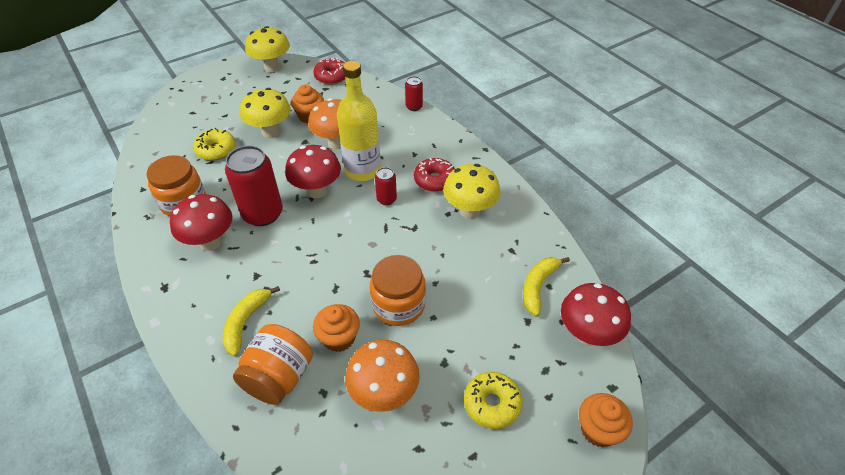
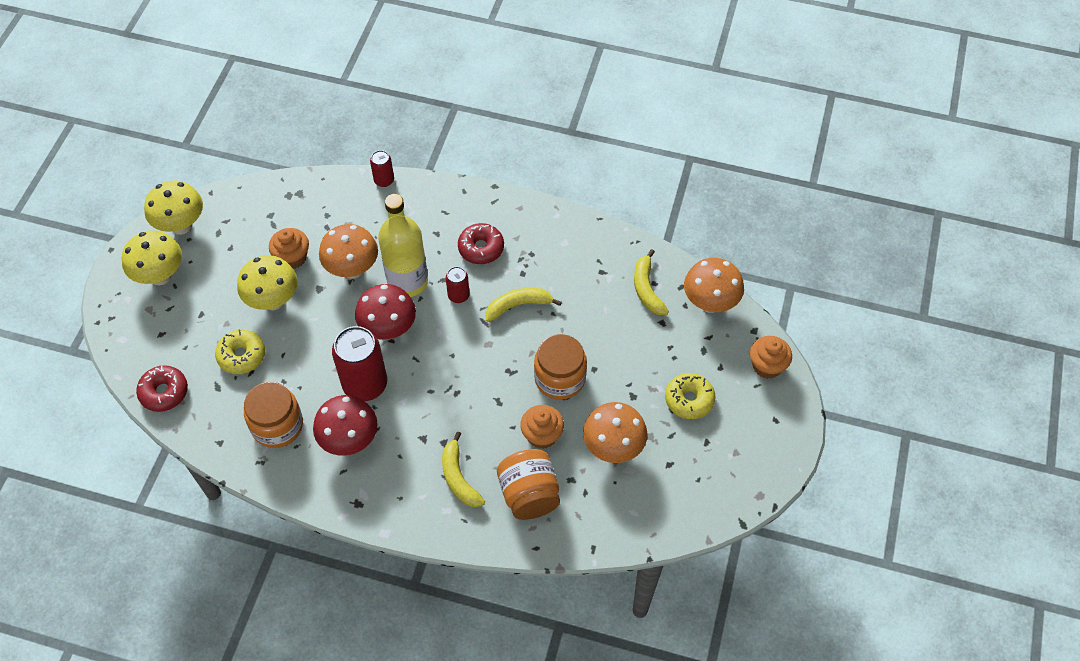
camera: 40 degrees left, 10 degrees up
red donut [313,58,345,85] -> red donut moved to [136,365,188,412]
yellow mushroom [443,164,501,219] -> yellow mushroom moved to [122,231,182,285]
red mushroom [561,283,631,346] -> orange mushroom [684,258,744,313]
none -> yellow banana [486,288,562,322]

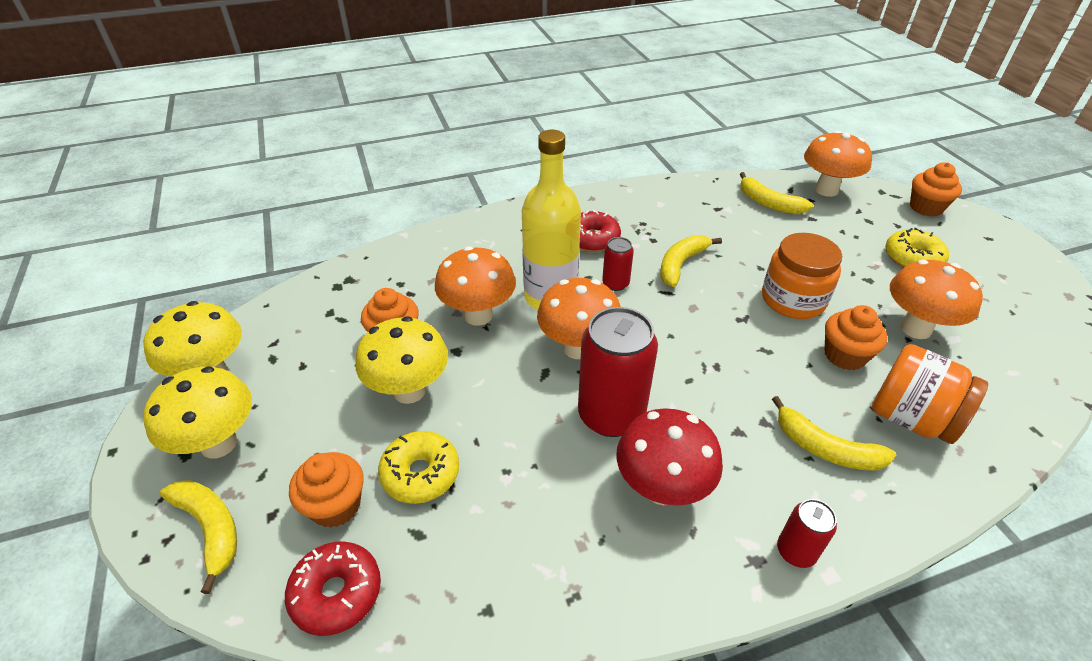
camera: 35 degrees left, 15 degrees down
orange jar [244,382,303,448] -> none
red mushroom [355,284,416,340] -> orange mushroom [537,278,621,359]
red can [370,150,394,187] -> red can moved to [777,499,837,568]
none -> yellow banana [160,480,237,594]
none -> orange cupcake [289,452,364,528]

